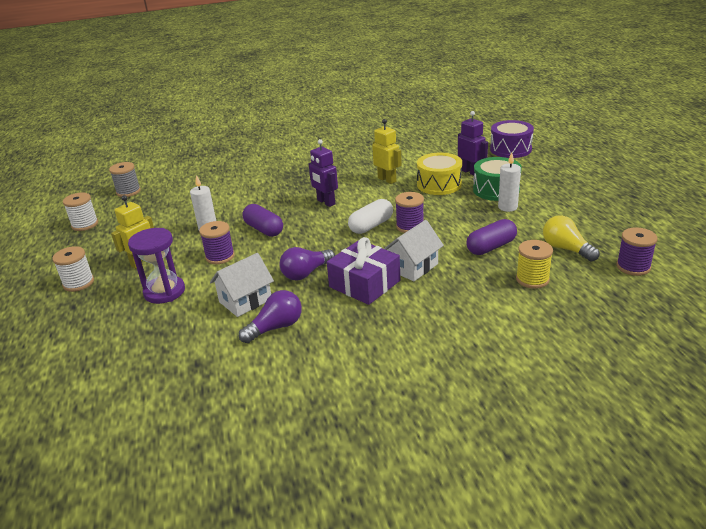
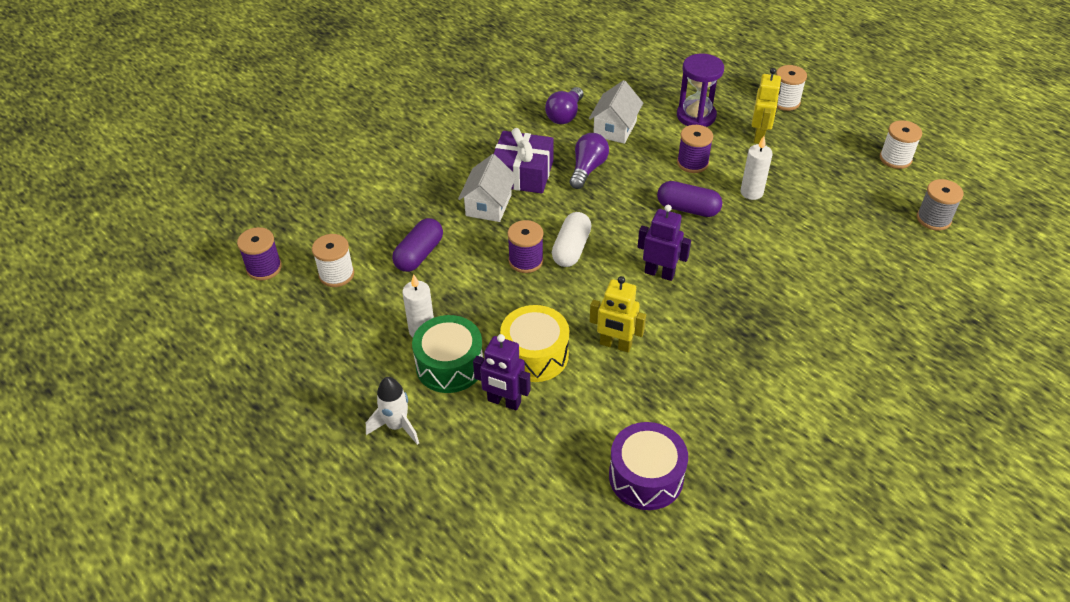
camera: 150 degrees right, 15 degrees up
purple drum [490,120,534,158] -> purple drum moved to [609,422,688,510]
yellow spool [516,240,553,289] -> none
yellow light bulb [543,215,599,262] -> white spool [312,234,354,287]
none -> white rocket [366,377,419,445]

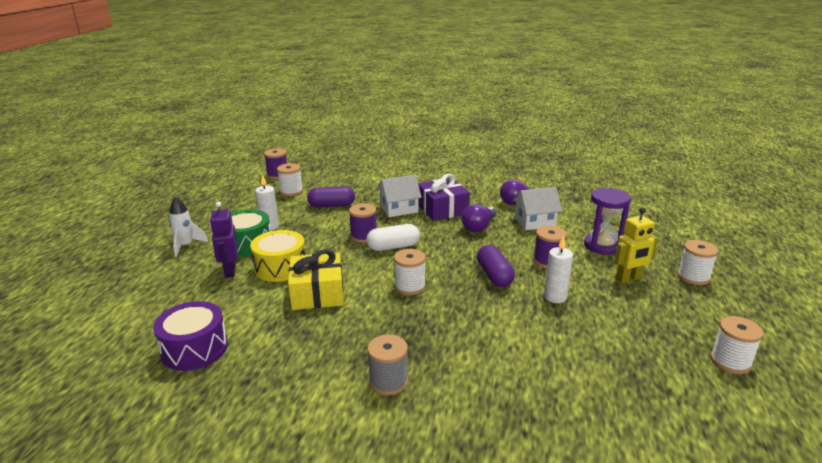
camera: 55 degrees right, 20 degrees down
purple light bulb [570,133,609,189] -> purple light bulb turned 135 degrees clockwise [461,204,496,232]
yellow robot [589,276,646,352] -> yellow gift [288,249,344,310]
purple robot [638,205,691,281] -> white spool [394,249,426,295]
grey spool [917,179,964,230] -> grey spool moved to [367,334,408,395]

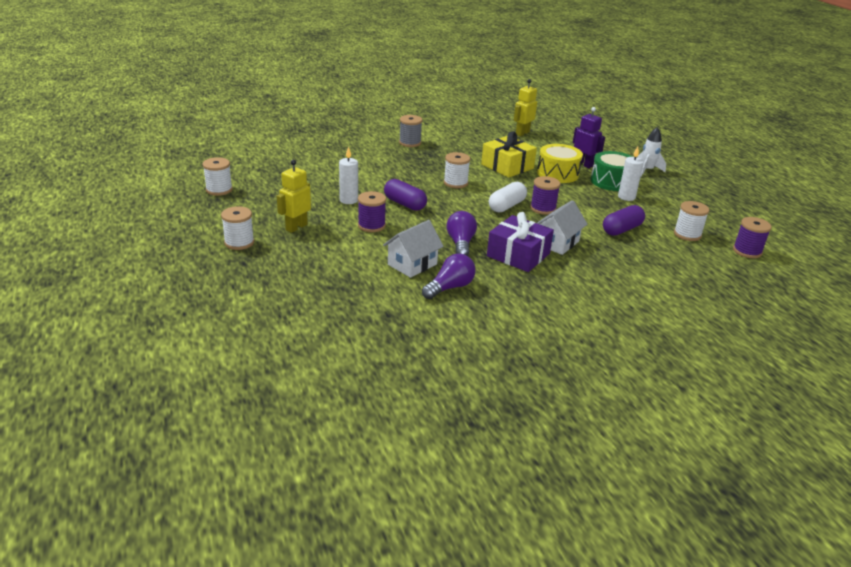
camera: 145 degrees right, 5 degrees up
purple drum [153,301,228,371] -> yellow robot [514,79,537,136]
purple hourglass [584,188,631,255] -> none

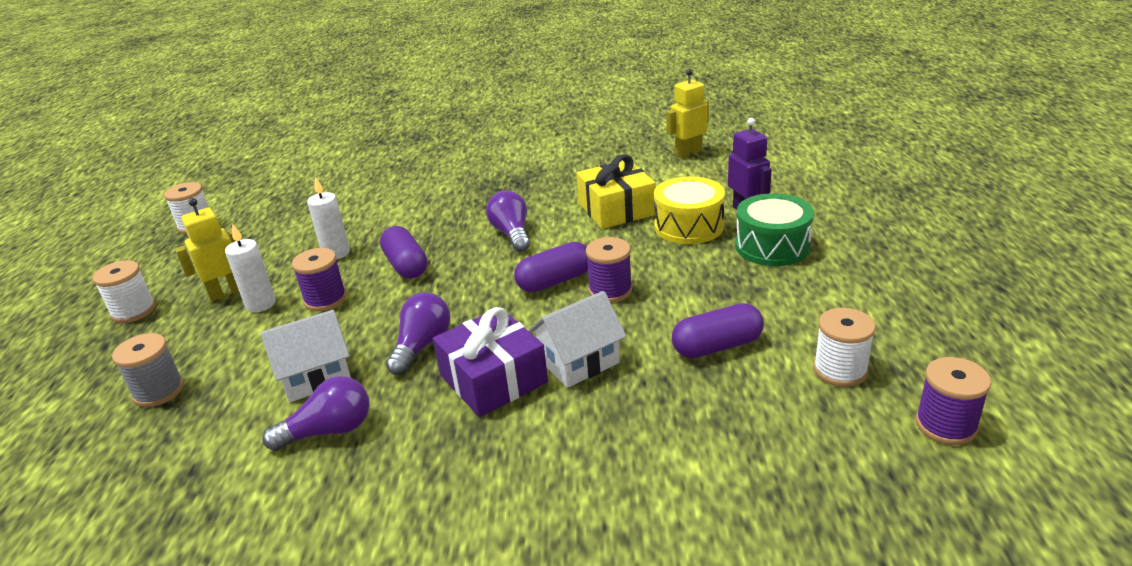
camera: 25 degrees right, 0 degrees up
grey spool [399,115,422,147] -> grey spool moved to [112,333,184,407]
white spool [444,152,470,188] -> purple light bulb [486,190,530,252]
white capsule [489,182,527,212] -> purple capsule [514,242,588,292]
white candle [618,147,644,201] -> white candle moved to [225,223,276,312]
white rocket [638,127,666,177] -> none

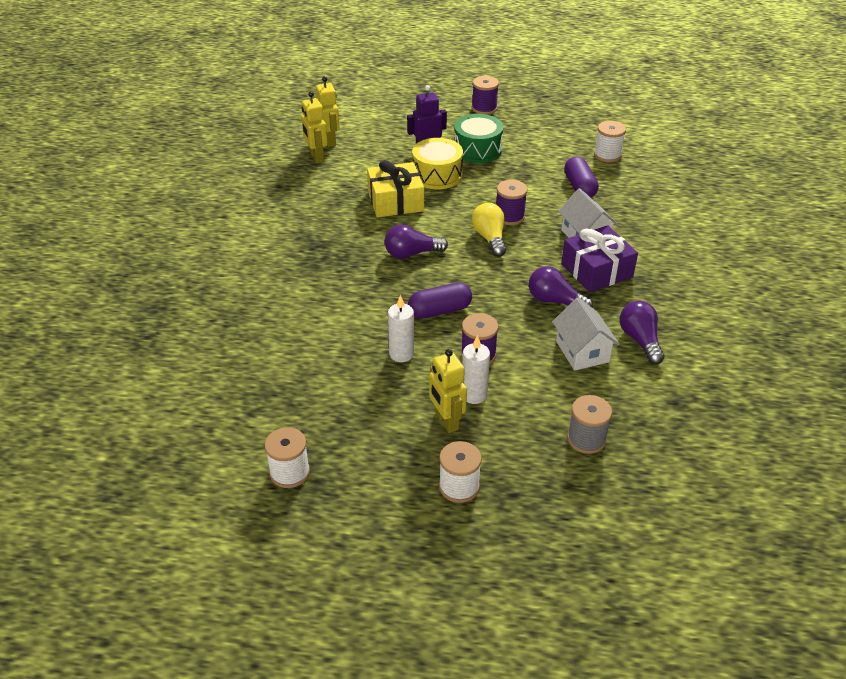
camera: 85 degrees left, 10 degrees up
purple capsule [514,242,588,292] -> yellow light bulb [472,203,506,257]
purple spool [916,357,991,445] -> purple spool moved to [472,76,499,115]
none -> yellow robot [316,76,340,147]

